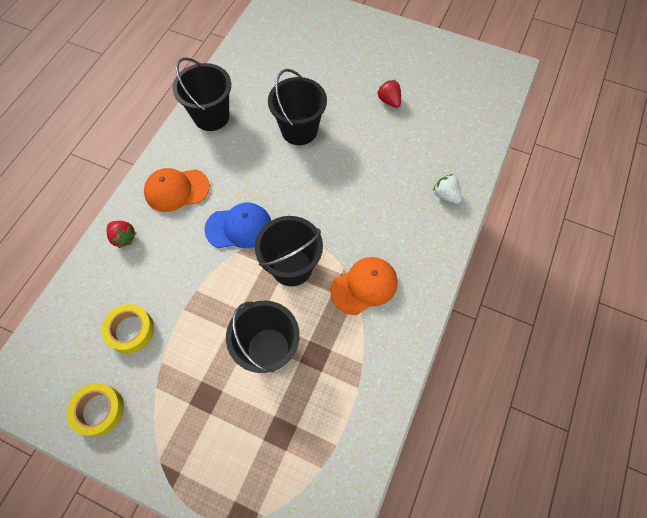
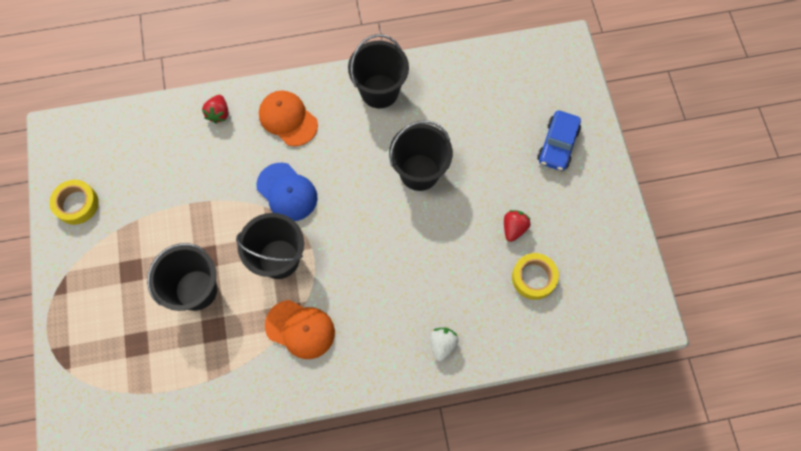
camera: 55 degrees right, 5 degrees up
yellow tape [102,304,154,353] -> yellow tape moved to [512,253,559,300]
none -> blue car [537,111,581,171]

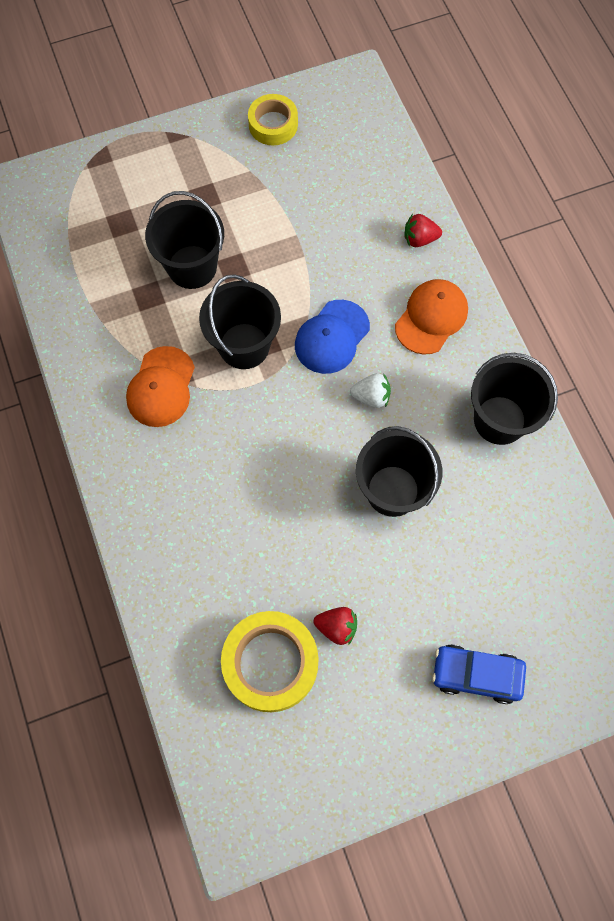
camera: 80 degrees right, 0 degrees up
white strawberry [430,328,458,362] -> white strawberry moved to [350,373,391,408]
yellow tape [512,253,559,300] -> yellow tape [221,611,319,712], size x1.56

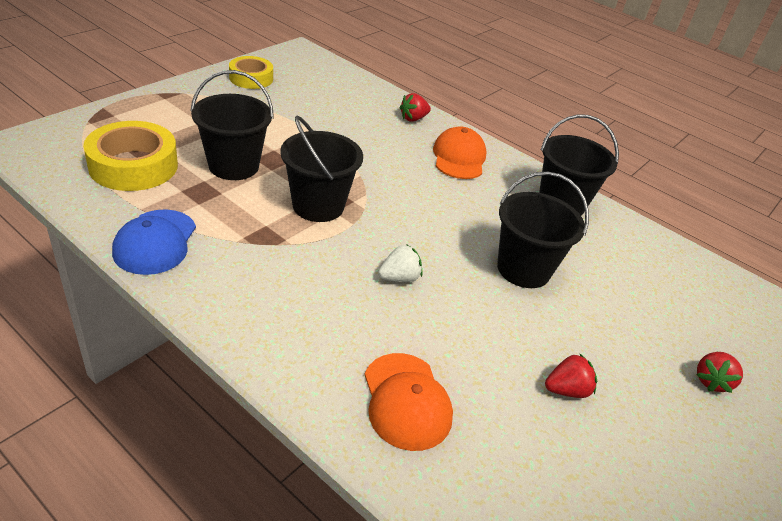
camera: 35 degrees left, 30 degrees down
orange cap [126,346,195,427] -> orange cap moved to [364,353,453,451]
yellow tape [221,611,319,712] -> yellow tape moved to [83,121,178,191]
blue cap [295,300,370,374] -> blue cap moved to [112,209,196,275]
white strawberry [350,373,391,408] -> white strawberry moved to [378,244,422,282]
blue car [432,644,526,704] -> red strawberry [697,352,743,393]

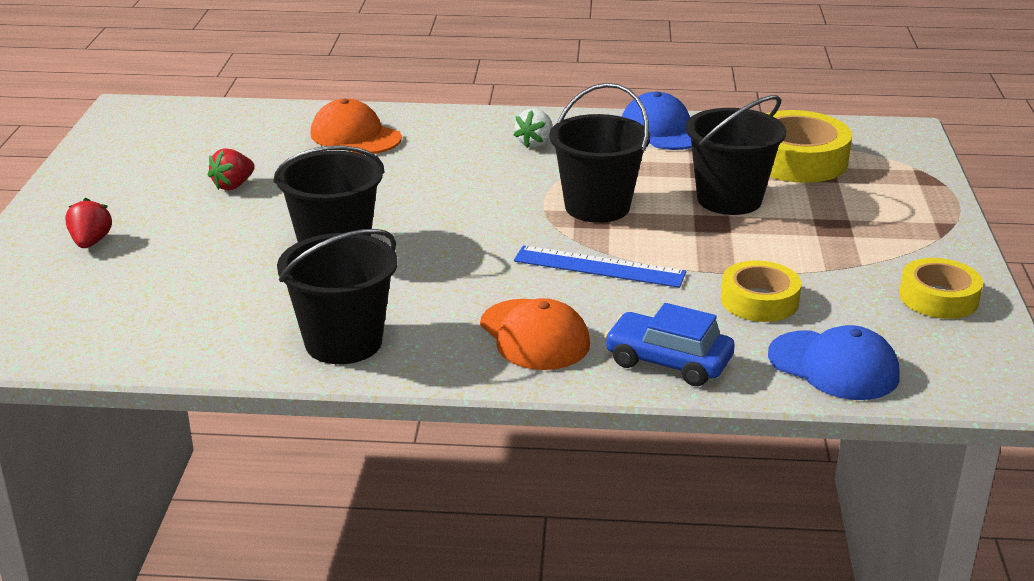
camera: 150 degrees right, 10 degrees down
white strawberry [378,244,422,282] -> white strawberry moved to [514,108,553,148]
red strawberry [399,93,431,122] -> blue car [604,303,735,386]
none -> blue ruler [514,245,686,288]
none -> yellow tape [721,260,801,322]
none -> blue cap [768,325,899,400]

